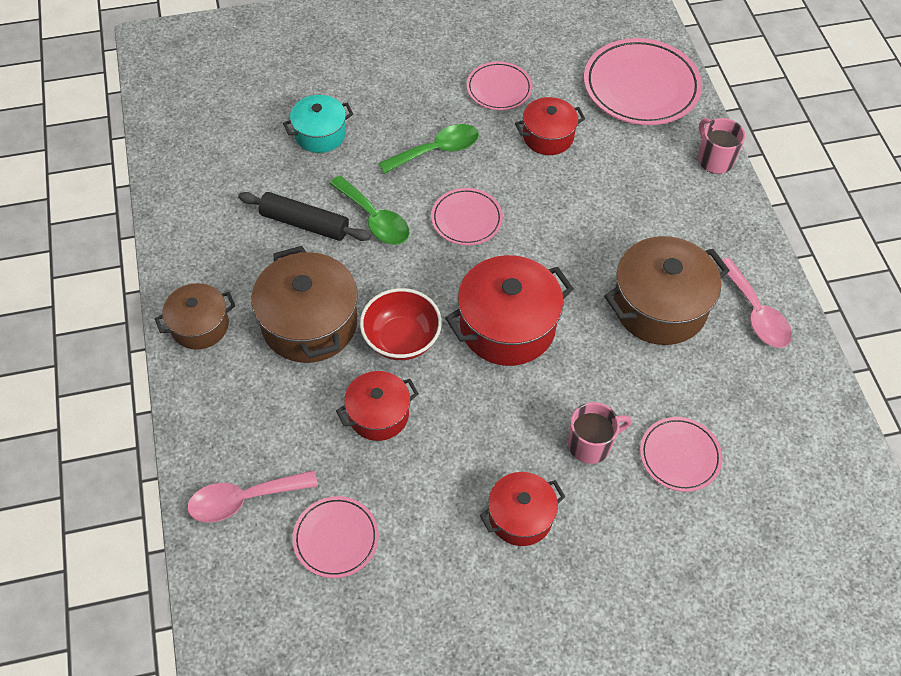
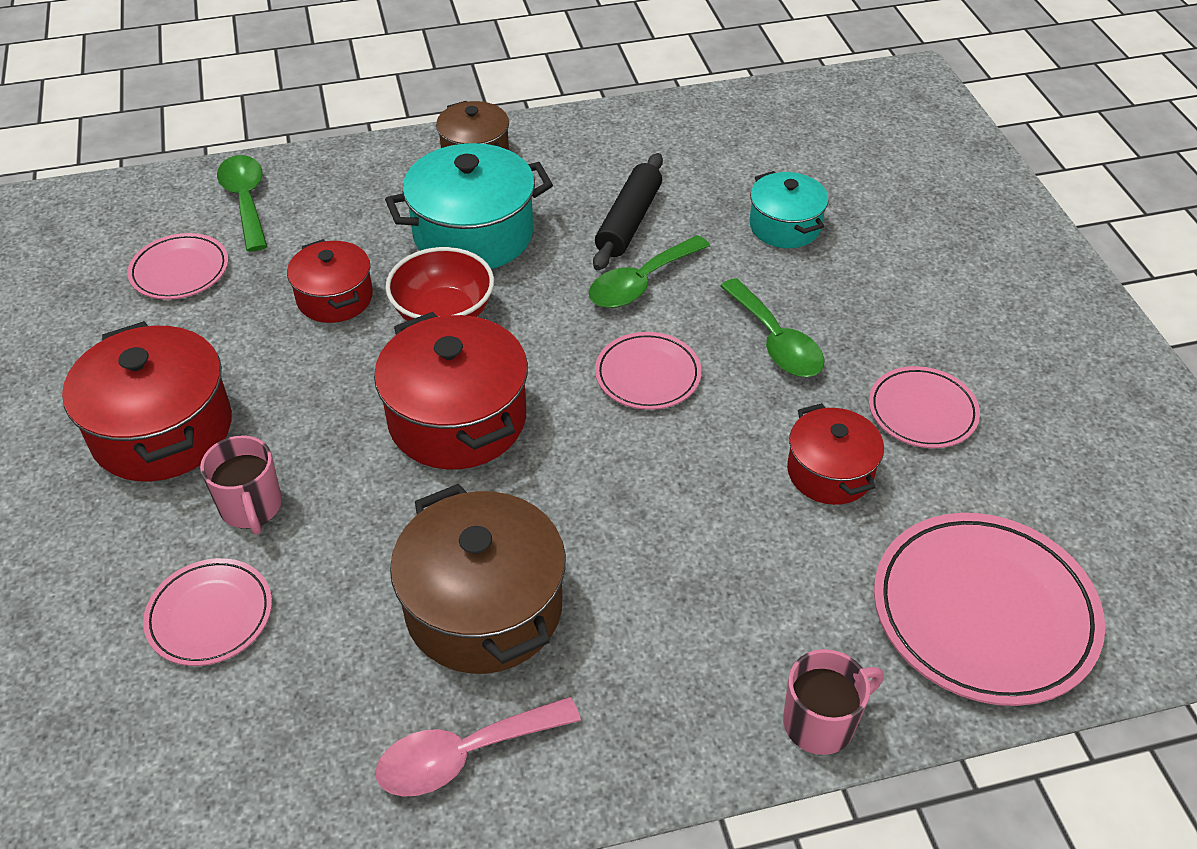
camera: 90 degrees right, 10 degrees down
pink spoon [187,470,318,523] -> green spoon [217,155,267,252]
brown pot [251,246,358,363] -> turquoise pot [385,143,553,269]
red pot [480,472,565,546] -> red pot [62,321,232,482], size x1.66

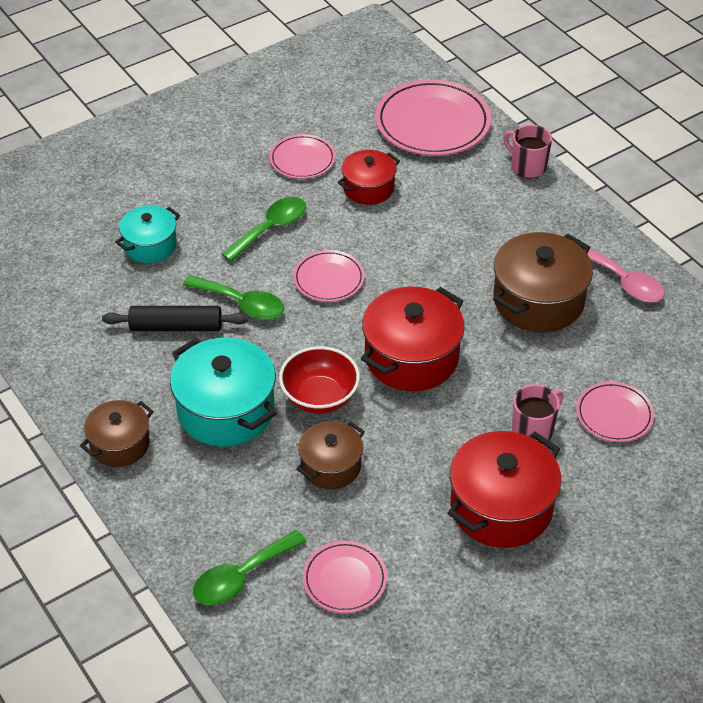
camera: 110 degrees left, 0 degrees up
red pot [287,239,373,323] -> brown pot [296,421,365,489]

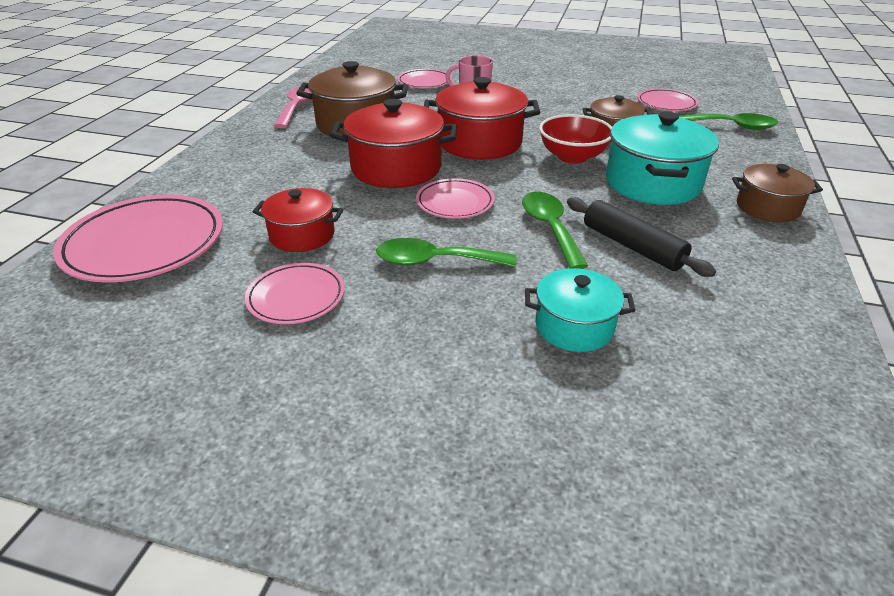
camera: 130 degrees left, 10 degrees down
red pot [448,431,561,548] -> red pot moved to [330,99,457,188]
pink mug [503,125,552,178] -> none

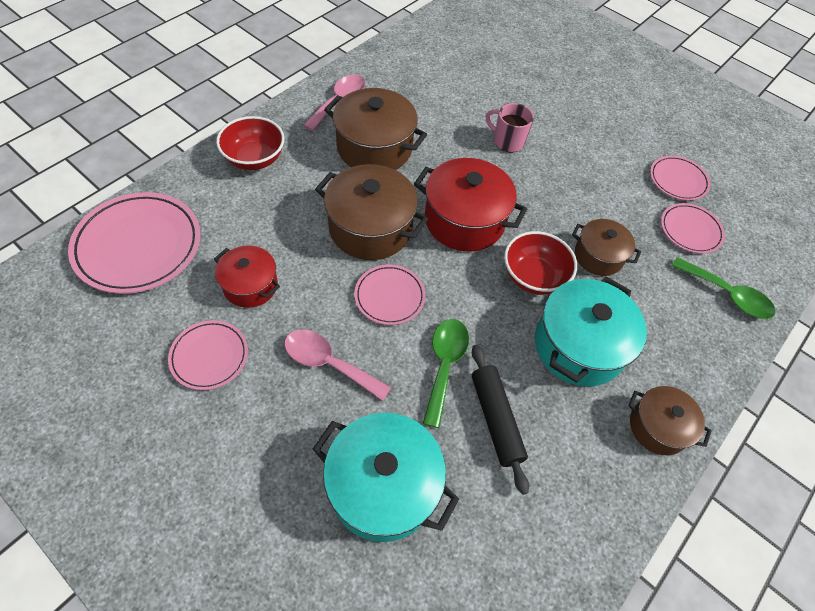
camera: 20 degrees right, 20 degrees up
red pot [330,99,457,188] -> brown pot [315,164,428,260]
green spoon [376,238,516,267] -> pink spoon [284,330,392,401]
pink plate [397,69,452,88] -> pink plate moved to [650,156,711,201]
turquoise pot [525,268,636,352] -> turquoise pot [313,413,459,542], size x1.66
none -> red bowl [216,116,284,170]

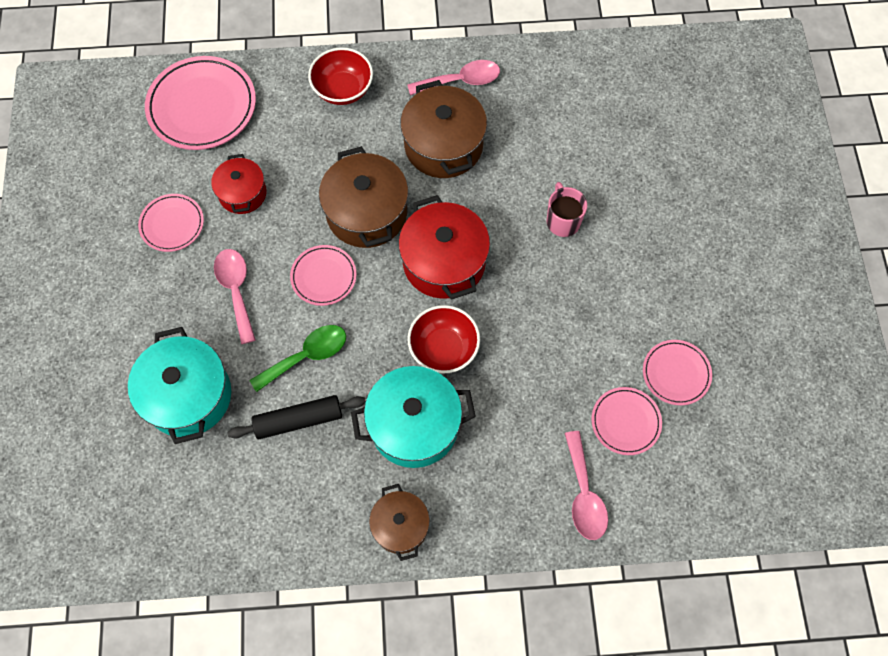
camera: 50 degrees right, 10 degrees up
black rolling pin [472,345,529,495] -> black rolling pin turned 45 degrees clockwise [227,395,366,439]
brown pot [572,219,641,276] -> none
green spoon [672,257,776,319] -> pink spoon [565,431,608,540]

